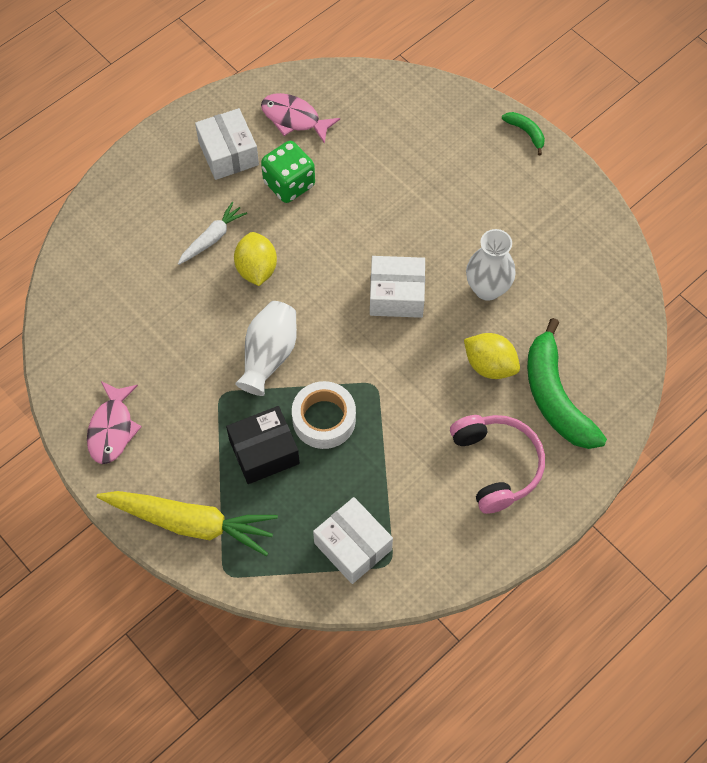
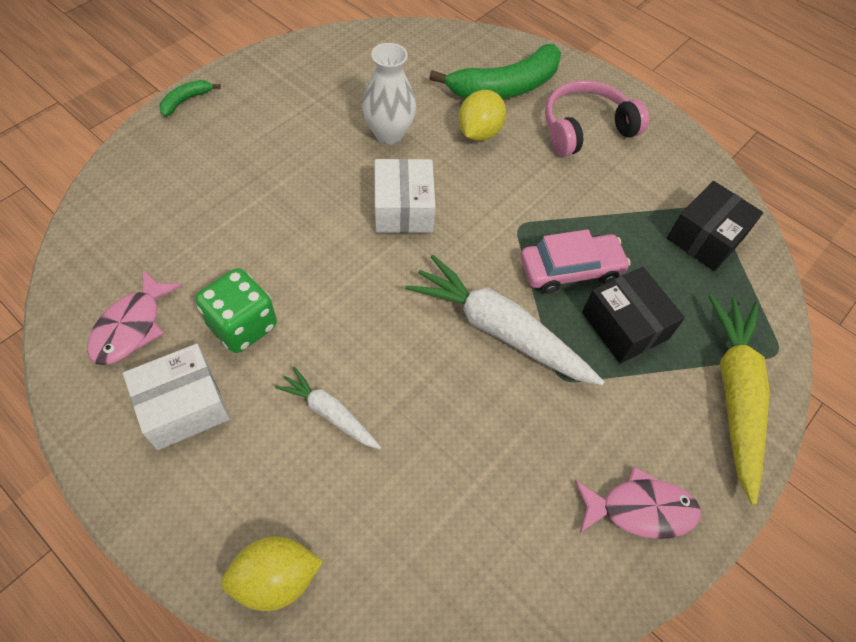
camera: 100 degrees left, 5 degrees down
yellow lemon [234,232,277,286] -> yellow lemon moved to [221,537,323,611]
white vase [235,301,297,396] -> white carrot [405,255,605,386]
white tape [292,381,356,449] -> pink car [521,229,631,294]
white box [313,497,393,584] -> black box [667,181,763,271]

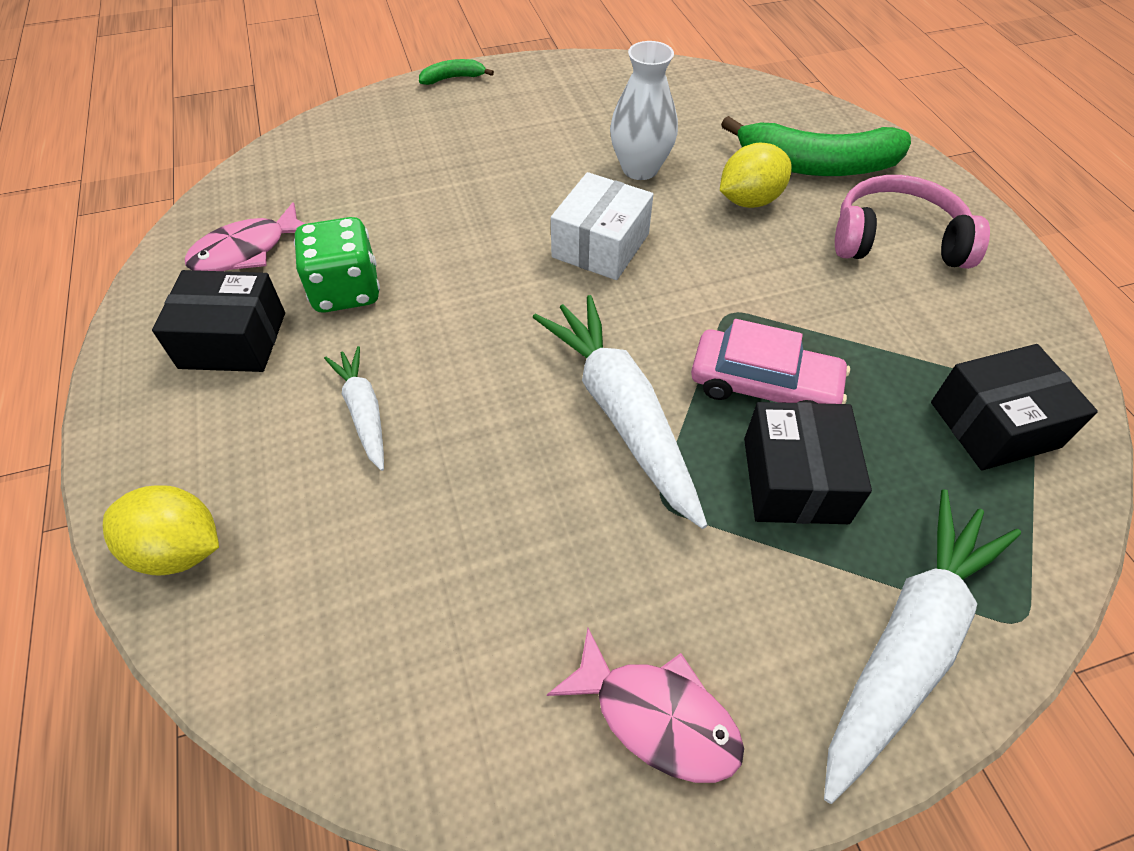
camera: 35 degrees right, 5 degrees down
white box [123,344,230,450] -> black box [152,270,285,372]
yellow carrot [708,295,770,505] -> white carrot [824,489,1021,804]

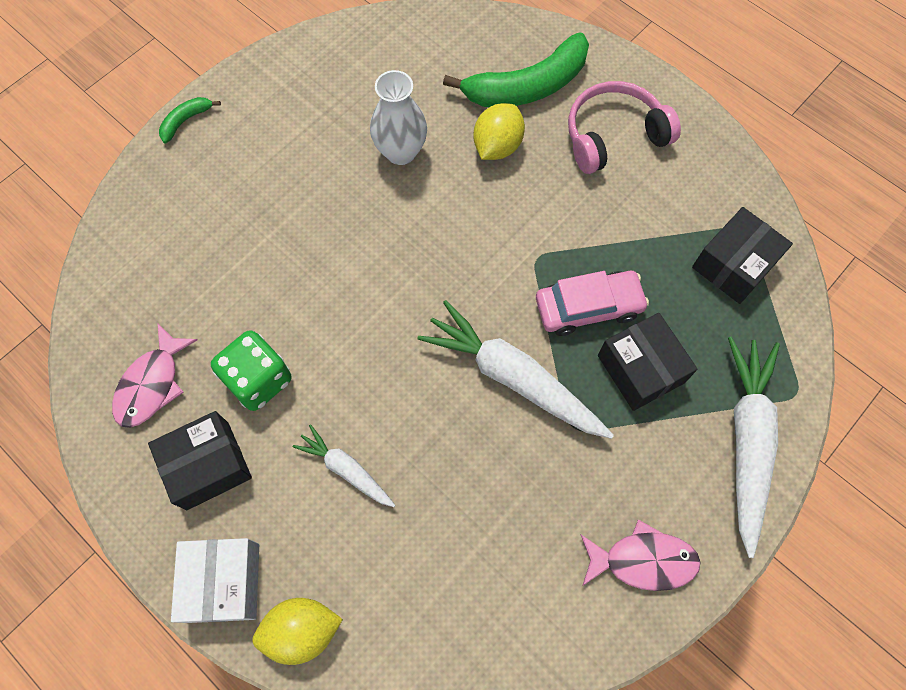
camera: 30 degrees left, 15 degrees up
white box [551,172,653,280] -> white box moved to [171,538,259,623]

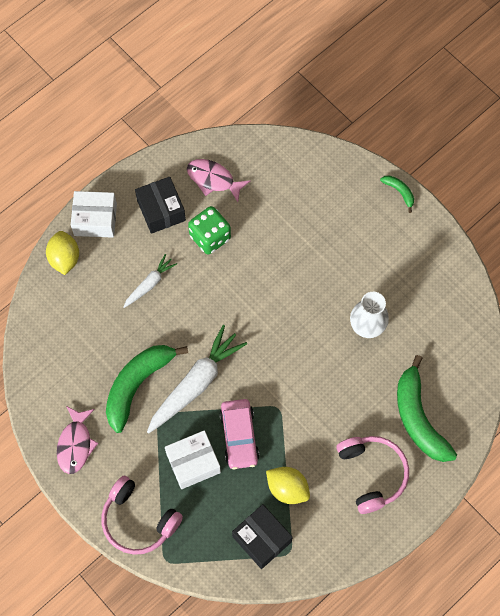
camera: 95 degrees right, 0 degrees up
yellow lemon [473,103,525,160] -> yellow lemon moved to [266,467,310,504]
black box [598,313,698,411] -> white box [165,430,221,489]
white carrot [728,337,780,558] -> pink headphones [101,476,183,555]
none -> green banana [106,345,188,433]

